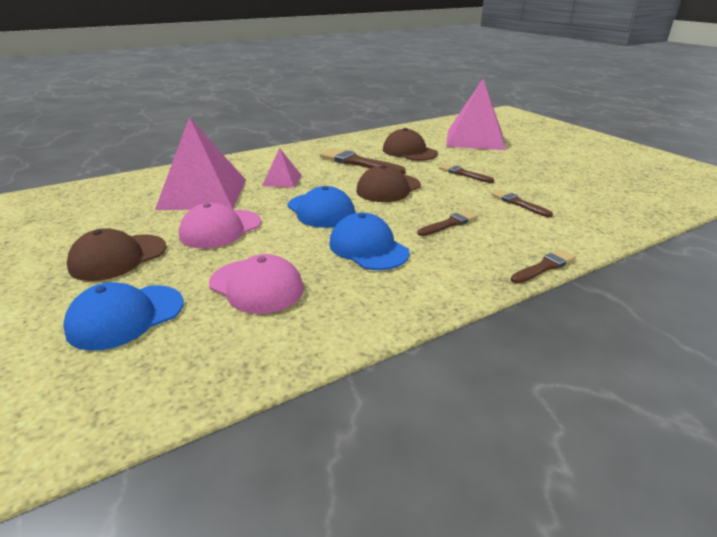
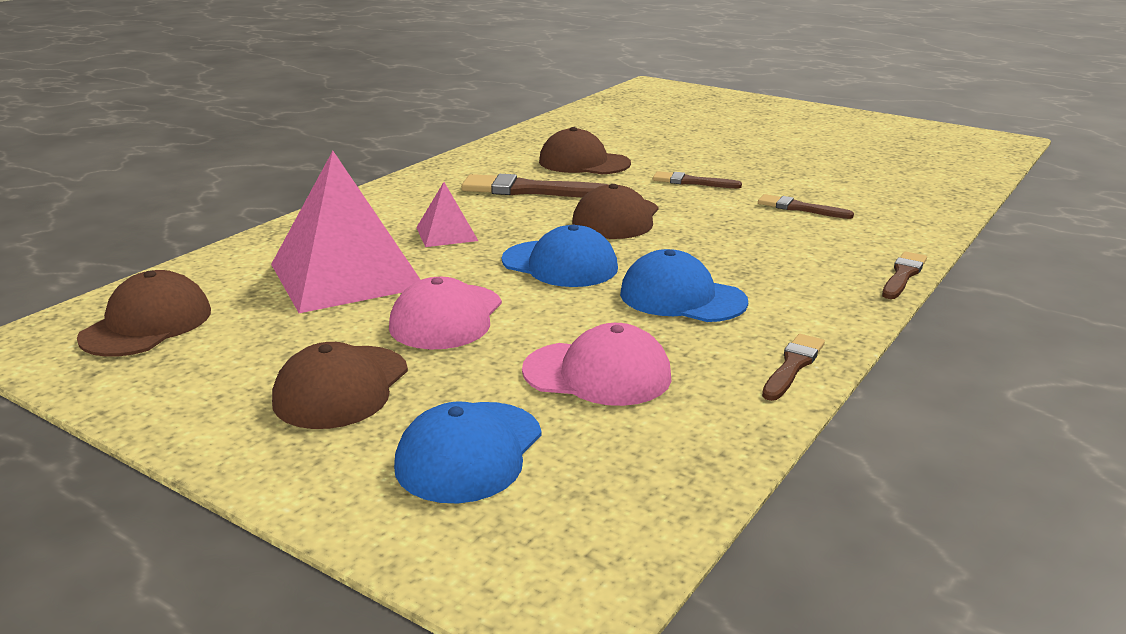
camera: 25 degrees left, 5 degrees down
brown brush [418,210,478,236] -> brown brush moved to [762,334,825,401]
pink pyramid [446,79,505,150] -> none
none -> brown cap [77,270,211,357]

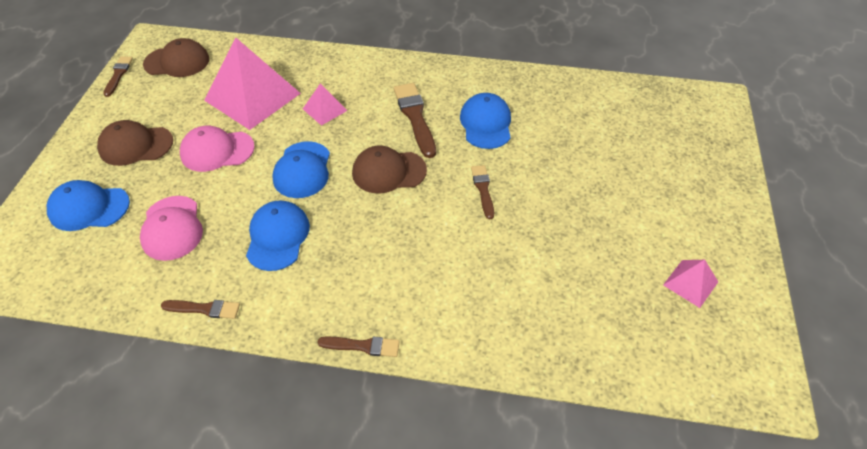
camera: 65 degrees right, 25 degrees up
brown cap [539,127,631,174] -> blue cap [460,93,511,149]
brown brush [758,194,854,219] -> brown brush moved to [103,56,133,97]
none -> pink pyramid [663,260,718,308]

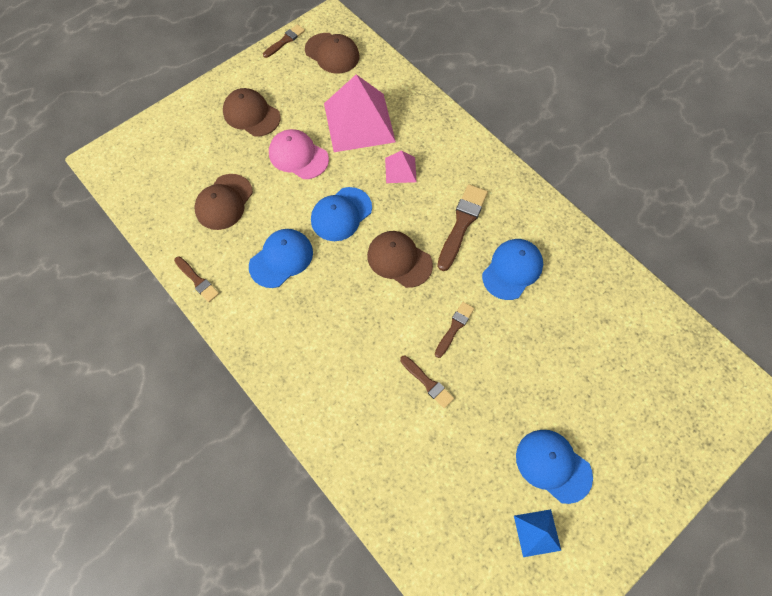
camera: 40 degrees right, 15 degrees up
blue cap [47,180,130,231] -> blue cap moved to [516,430,593,504]
pink cap [140,196,203,261] -> brown cap [194,174,253,230]
brown brush [318,337,399,357] -> brown brush moved to [400,356,454,408]
pink pyramid [663,260,718,308] -> blue pyramid [514,509,561,557]

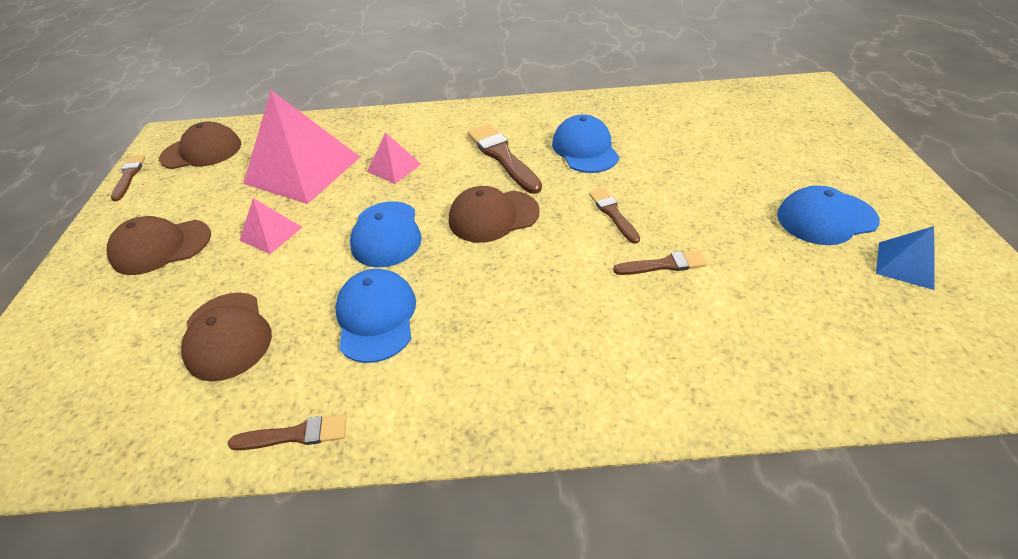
camera: 50 degrees left, 20 degrees down
pink cap [269,129,329,179] -> pink pyramid [240,198,302,254]

